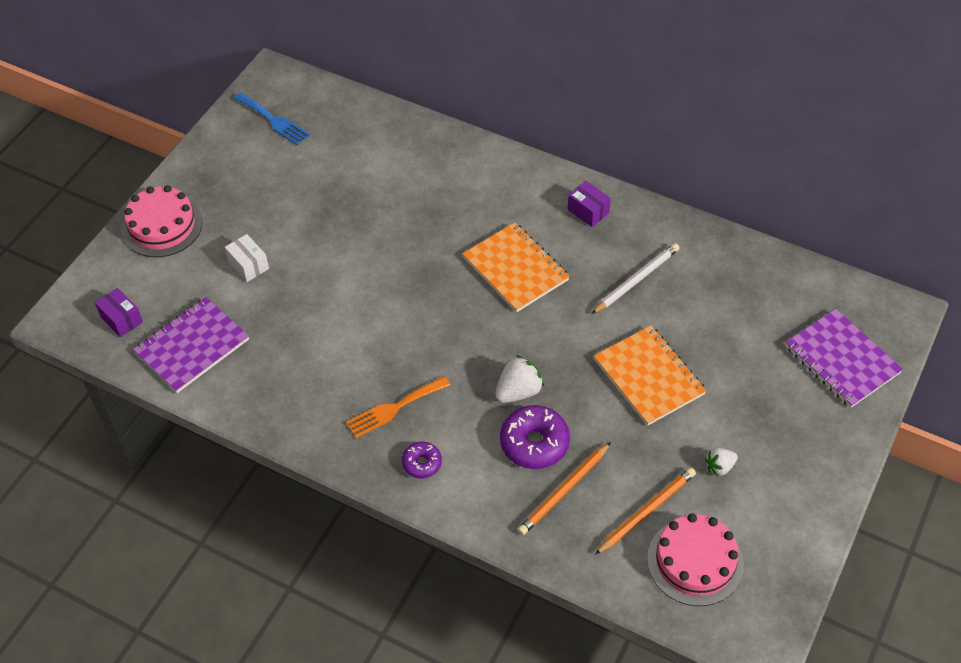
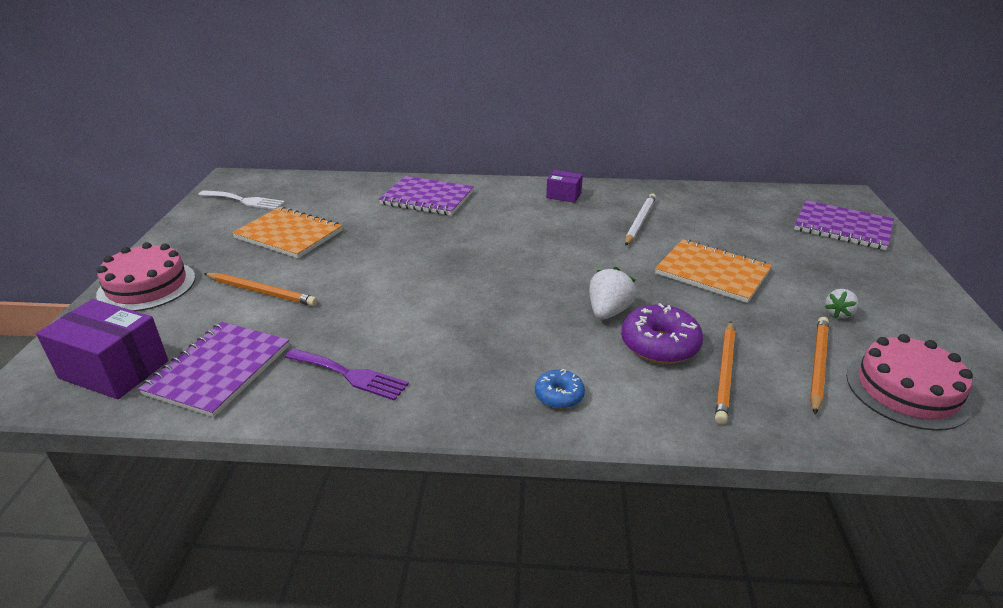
camera: 25 degrees left, 20 degrees down
purple box [95,288,143,337] -> purple box [36,299,168,399], size x1.80
white box [225,234,269,282] -> orange pencil [204,273,317,306]
blue fork [234,92,310,145] -> white fork [198,190,285,210]
orange fork [346,376,450,438] -> none
purple donut [402,442,442,478] -> blue donut [535,369,585,409]
orange notebook [462,222,570,312] -> orange notebook moved to [232,206,343,258]
none -> purple fork [285,348,409,401]
none -> purple notebook [379,176,474,215]

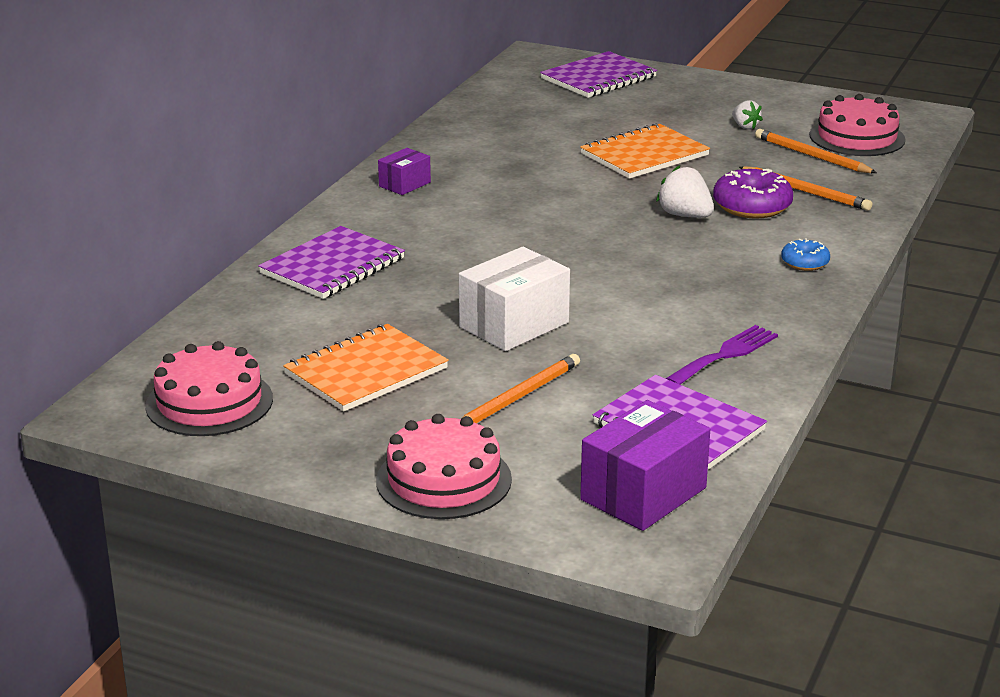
camera: 70 degrees left, 5 degrees down
white fork [198,190,285,210] -> pink cake [145,341,273,436]
white pencil [625,194,656,246] -> none
none -> white box [459,247,570,351]

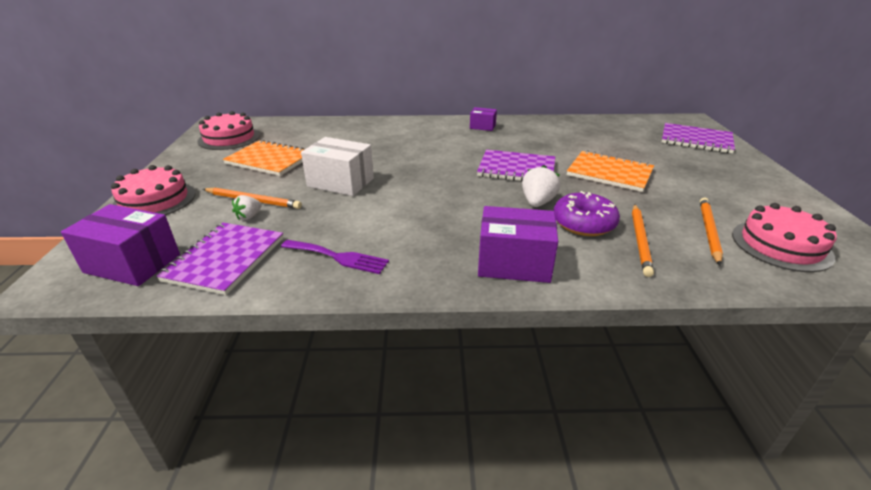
camera: 65 degrees right, 5 degrees up
purple notebook [258,226,405,299] -> purple notebook moved to [477,150,555,181]
white strawberry [732,100,763,129] -> white strawberry moved to [232,195,262,220]
blue donut [781,238,830,271] -> purple box [478,206,558,283]

